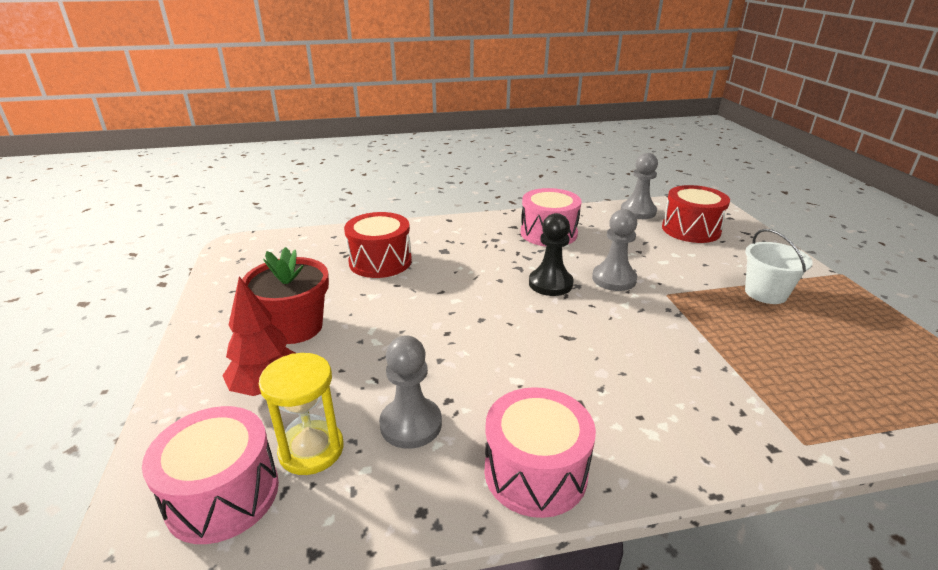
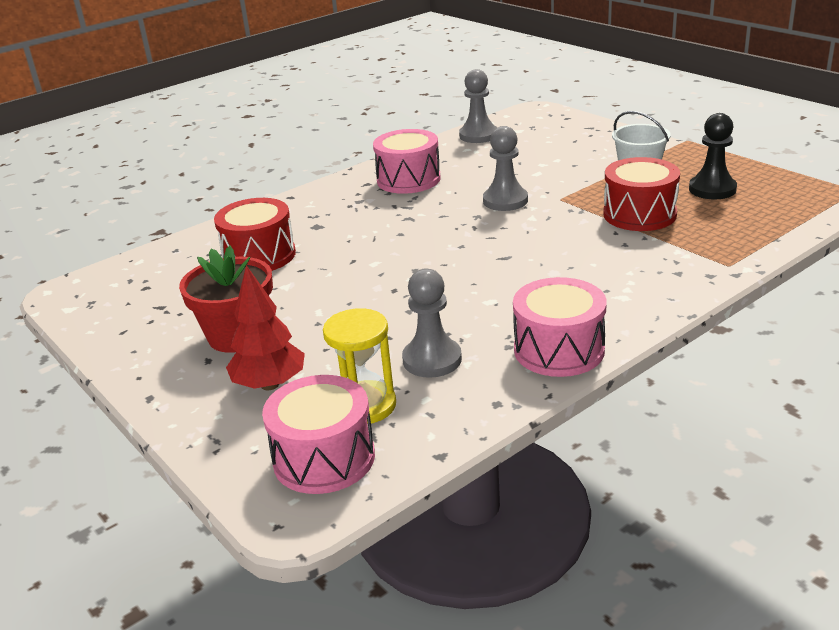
camera: 25 degrees left, 0 degrees up
black pawn [529,213,574,296] -> black pawn moved to [689,113,737,200]
red drum [662,185,730,243] -> red drum moved to [603,157,680,231]

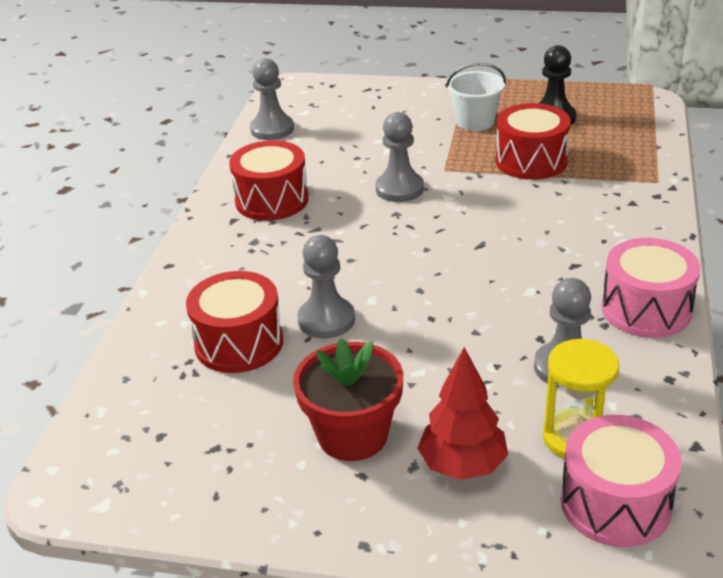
camera: 40 degrees left, 5 degrees up
pink drum [373,129,441,194] -> red drum [229,140,309,221]
none -> grey pawn [297,235,355,339]

